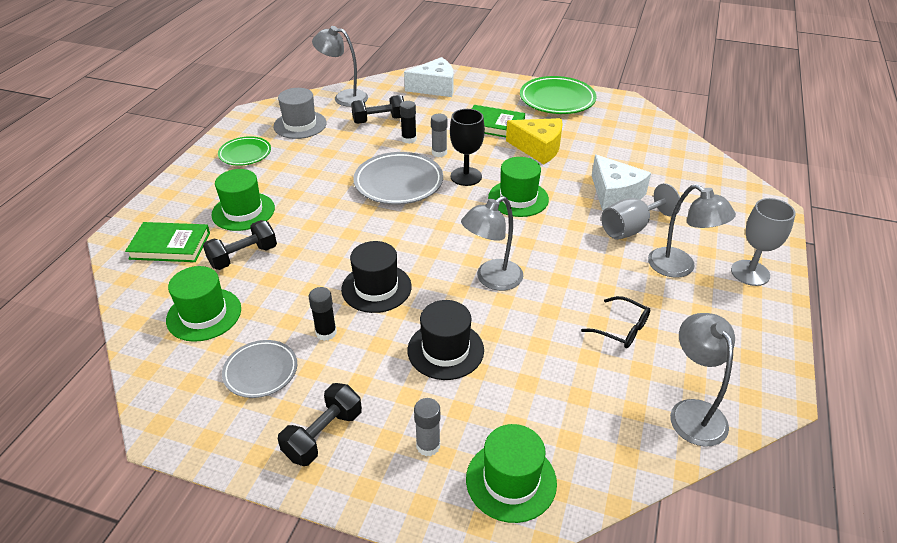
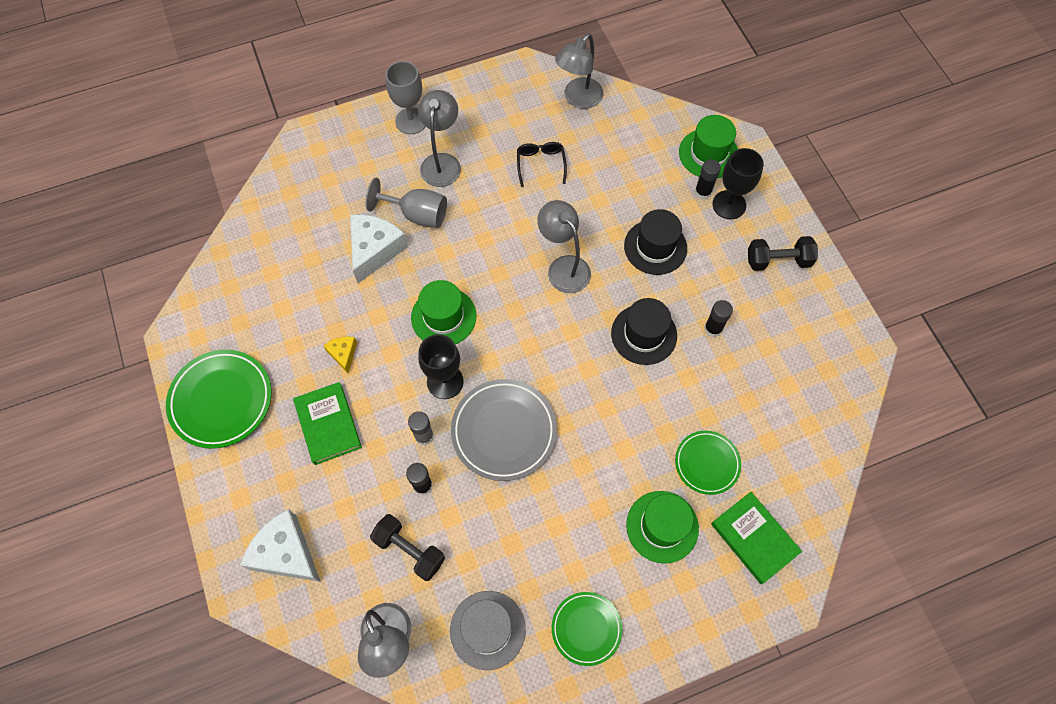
camera: 130 degrees left, 25 degrees up
green hat [166,266,241,342] -> none
black dumbbell [203,220,277,270] -> green plate [675,431,741,495]
grey plate [222,340,297,398] -> none
grey glue stick [414,398,440,456] -> black goblet [713,148,764,219]
grey lamp [461,196,523,291] -> grey lamp turned 135 degrees counterclockwise [537,200,591,293]
yellow cheese [506,118,563,164] -> yellow cheese [323,336,357,373], size x0.51
none -> black glue stick [695,159,721,199]

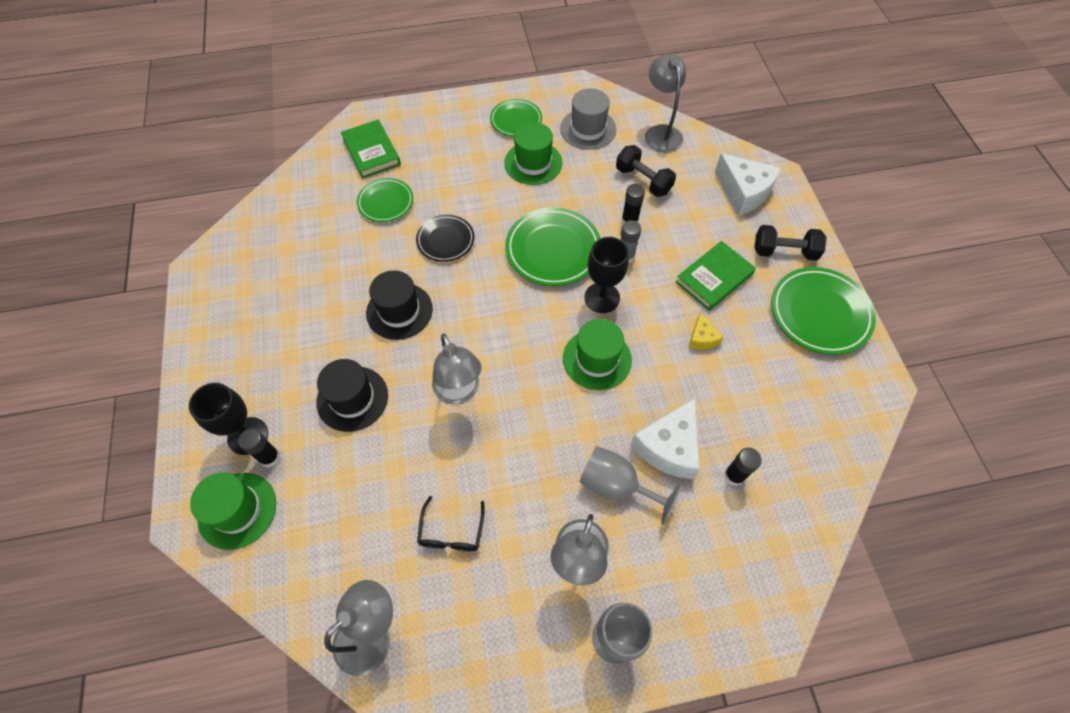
camera: 170 degrees left, 5 degrees down
green book [293,382,362,465] -> green book turned 60 degrees clockwise [676,241,756,311]
grey plate [451,379,557,481] -> green plate [505,207,600,286]
green hat [626,491,699,564] -> green hat moved to [504,122,562,185]
black glue stick [704,300,733,337] -> black glue stick moved to [724,448,762,486]
black dumbbell [748,236,818,271] -> black dumbbell moved to [755,225,827,261]
none -> black plate [416,215,474,262]

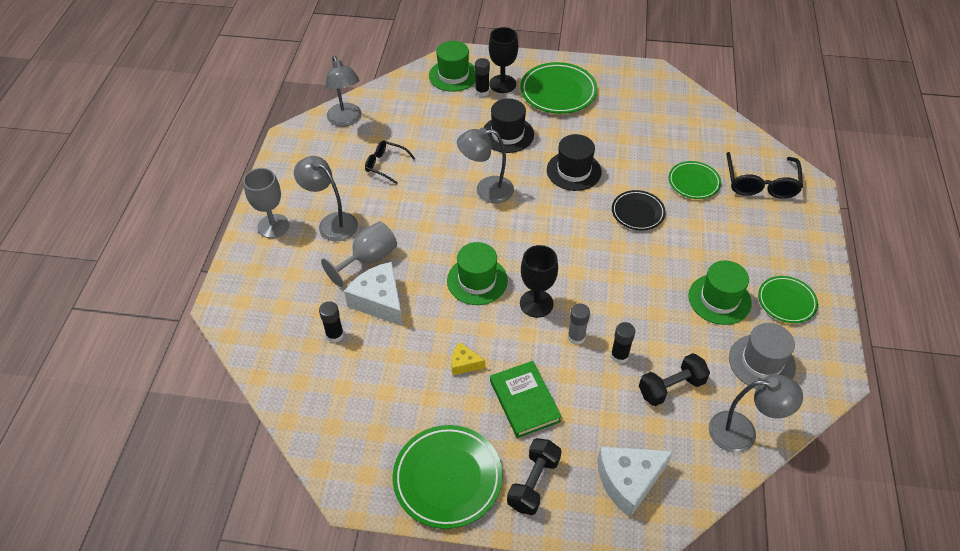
camera: 110 degrees right, 10 degrees down
green book [341,119,401,178] -> black glasses [726,152,803,199]
green plate [505,207,600,286] -> green plate moved to [520,62,598,114]

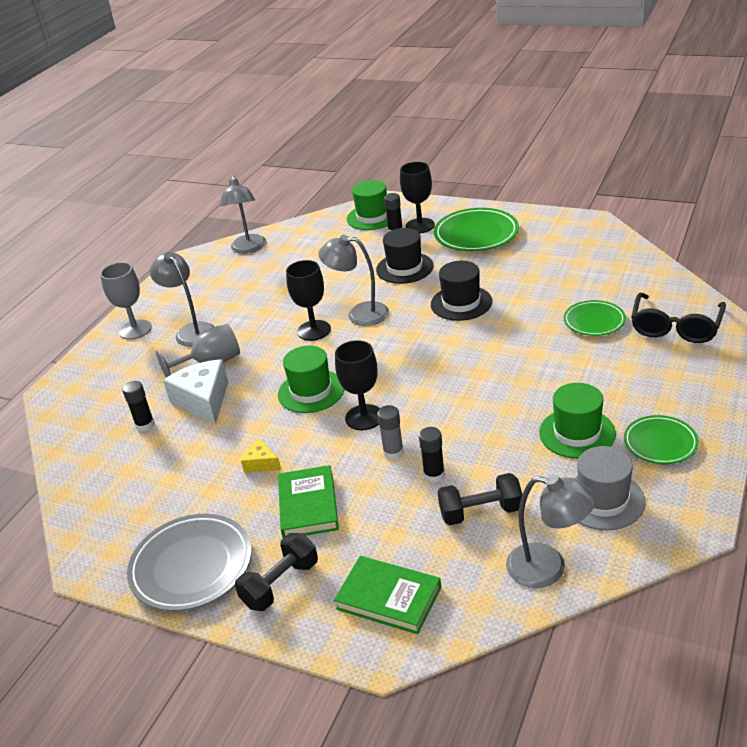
camera: 20 degrees right, 15 degrees down
black glasses [365,141,416,184] -> none
green plate [393,425,503,529] -> grey plate [127,514,252,611]
white cheese [597,446,673,518] -> green book [334,556,441,634]
black plate [612,190,666,231] -> none
none -> black goblet [286,260,331,341]

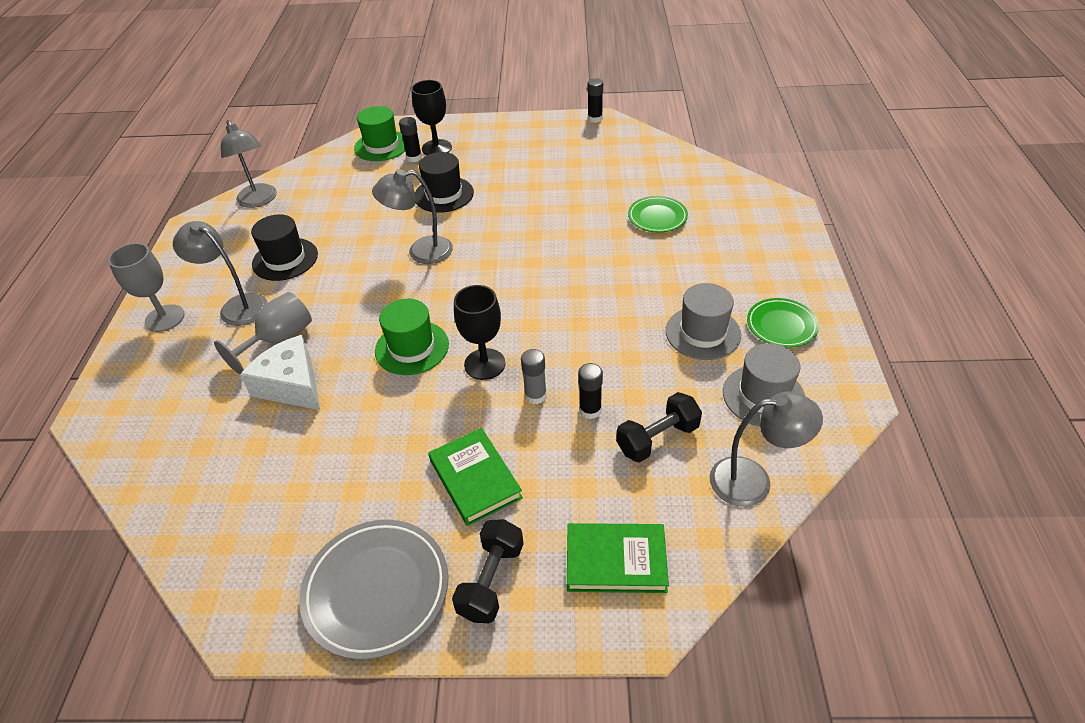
camera: 25 degrees left, 10 degrees up
black glue stick [122,381,155,431] -> black glue stick moved to [587,78,603,123]
yellow cheese [241,439,281,473] -> none
black goblet [286,260,331,341] -> none
black hat [431,261,492,321] -> black hat moved to [251,215,318,281]
green plate [434,208,519,251] -> none
green hat [539,383,616,459] -> grey hat [666,283,741,360]
black glasses [631,293,726,343] -> none

